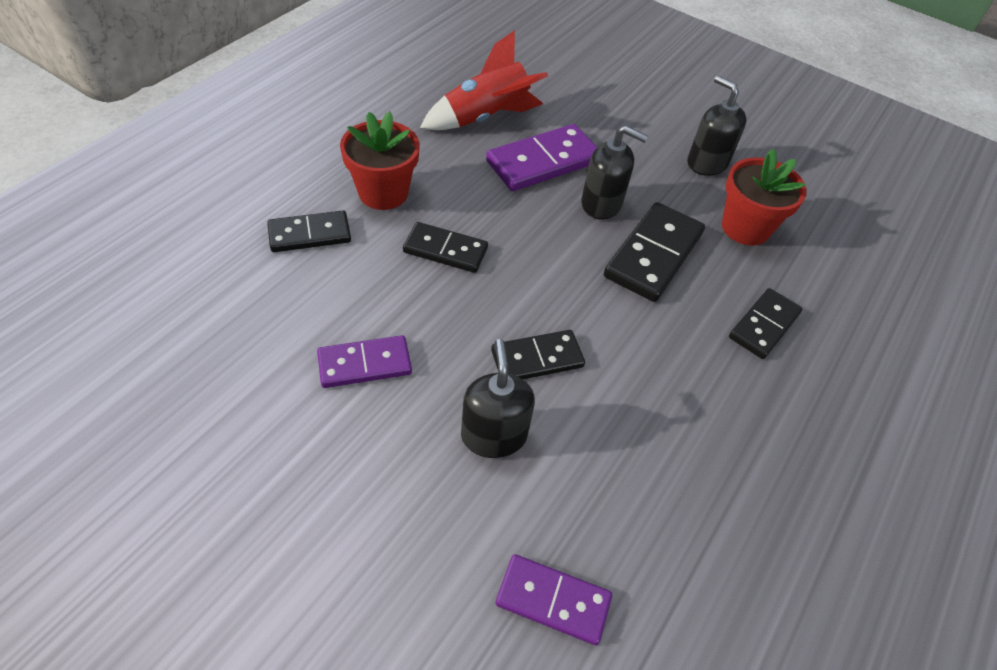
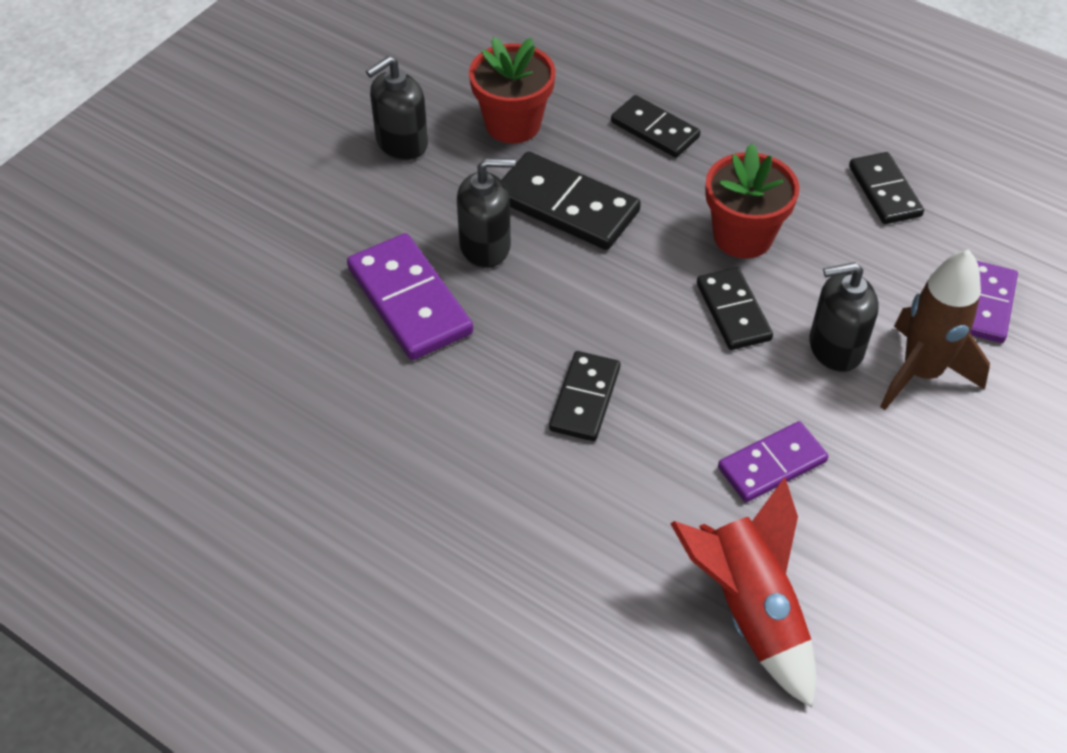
camera: 85 degrees left, 0 degrees up
black domino [267,211,351,252] -> black domino moved to [849,152,924,224]
purple domino [317,335,412,388] -> purple domino turned 75 degrees clockwise [718,421,828,502]
red flower pot [340,111,420,210] -> red flower pot moved to [705,143,799,259]
red rocket [420,30,548,130] -> red rocket moved to [670,477,816,708]
black soap dispenser [581,125,648,220] -> black soap dispenser turned 60 degrees clockwise [457,158,515,268]
none -> brown rocket [880,250,990,410]

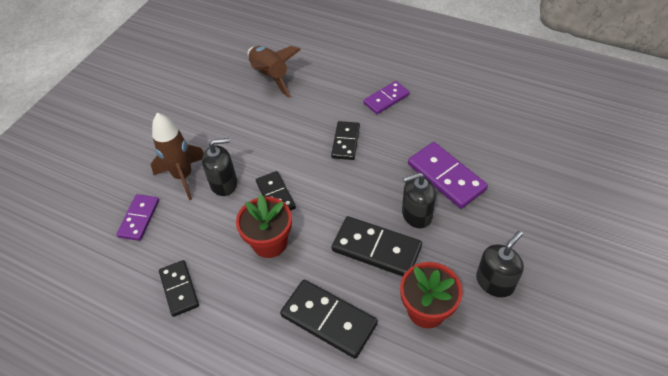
camera: 175 degrees right, 0 degrees up
black domino [611,95,700,158] -> black domino [280,280,378,359], size x1.54
red rocket [670,477,816,708] -> brown rocket [248,46,301,98]
purple domino [718,421,828,502] -> purple domino moved to [363,81,410,114]

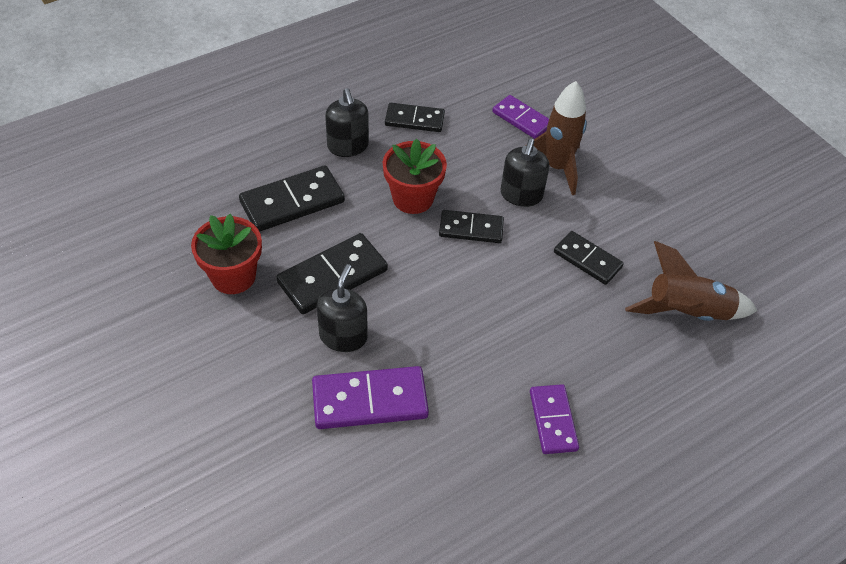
camera: 115 degrees right, 0 degrees up
black domino [331,121,360,160] -> black domino moved to [554,231,624,285]
black soap dispenser [476,231,524,297] -> black soap dispenser moved to [325,88,369,157]

